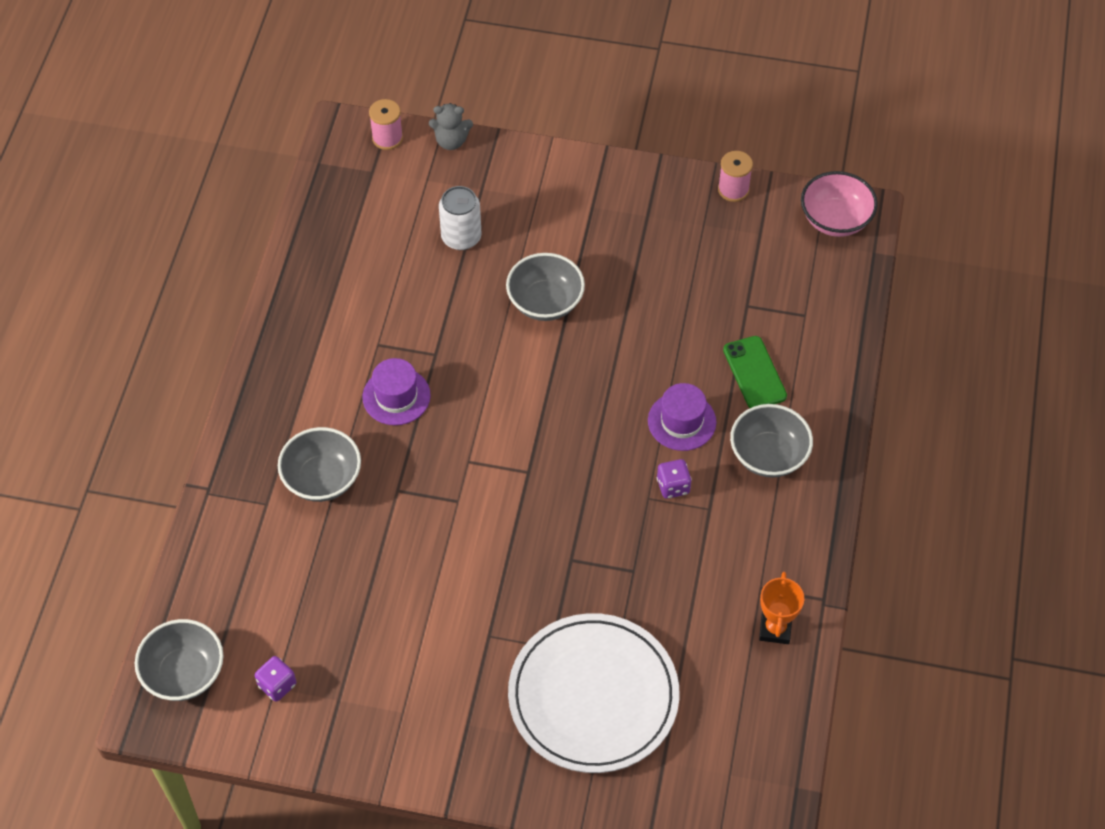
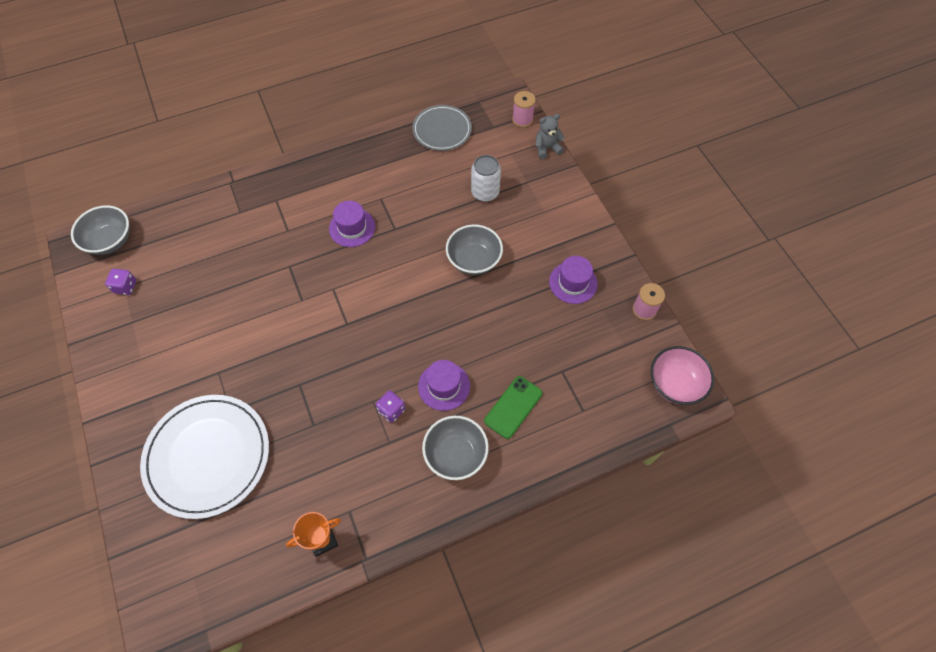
camera: 55 degrees right, 5 degrees up
grey bowl [278,427,361,502] -> none
grey teddy bear [429,103,473,150] -> grey teddy bear turned 105 degrees clockwise [535,114,565,159]
none -> grey plate [412,105,472,151]
none -> purple hat [549,256,598,304]

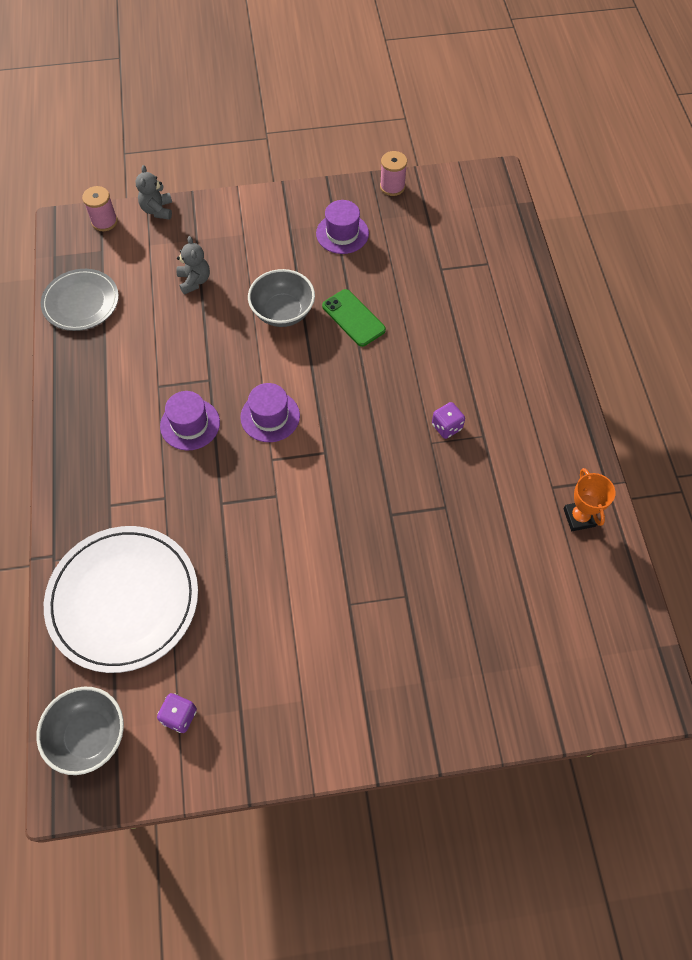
camera: 75 degrees left, 0 degrees up
white plate [140,395,269,519] -> white plate moved to [44,526,198,673]
purple hat [418,360,470,411] -> purple hat moved to [240,383,300,442]
grey bowl [422,416,489,480] -> none
white can [471,155,501,202] -> grey teddy bear [177,236,210,295]
green phone [484,376,542,439] -> green phone moved to [322,289,386,347]
pink bowl [651,346,714,405] -> none

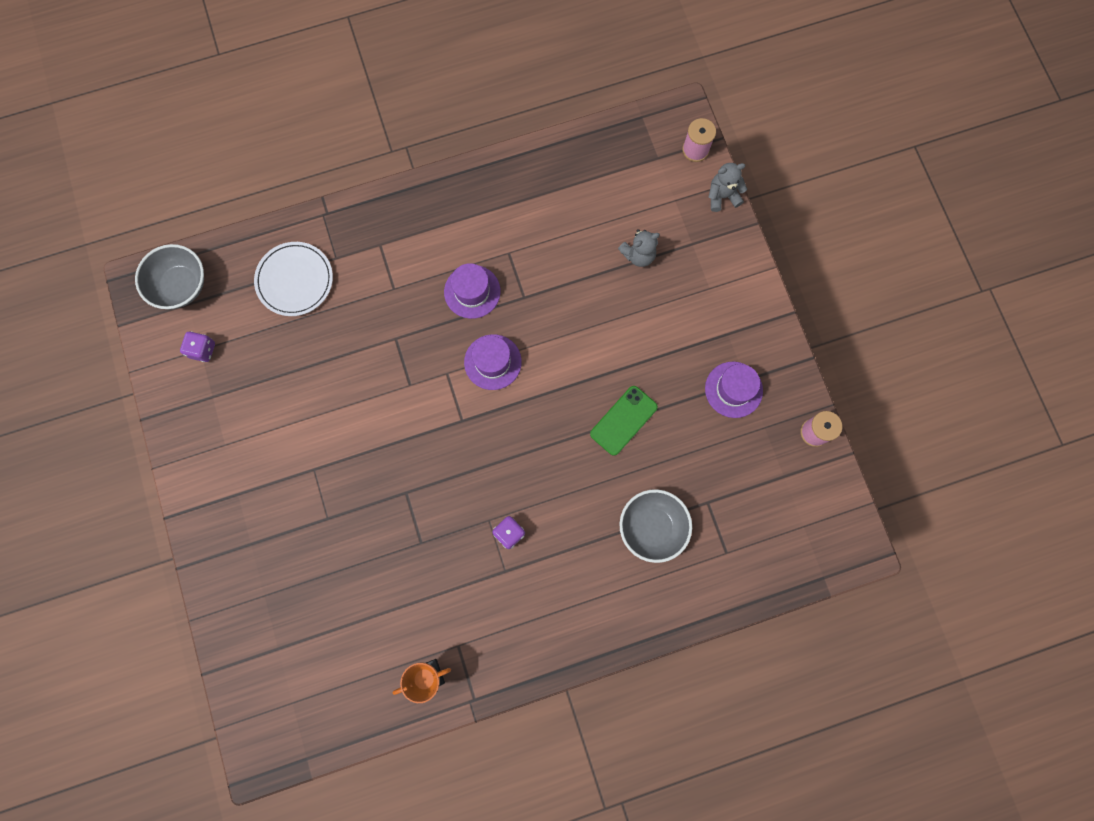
camera: 80 degrees right, 15 degrees up
grey plate [41,269,119,331] -> none
white plate [44,526,198,673] -> white plate [254,242,333,316], size x0.60
grey bowl [248,269,315,327] -> grey bowl moved to [619,489,692,563]

